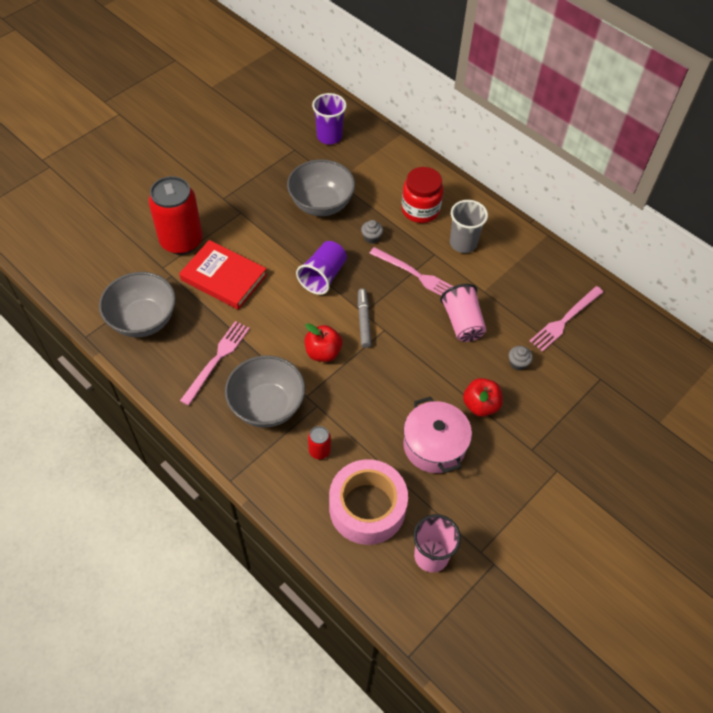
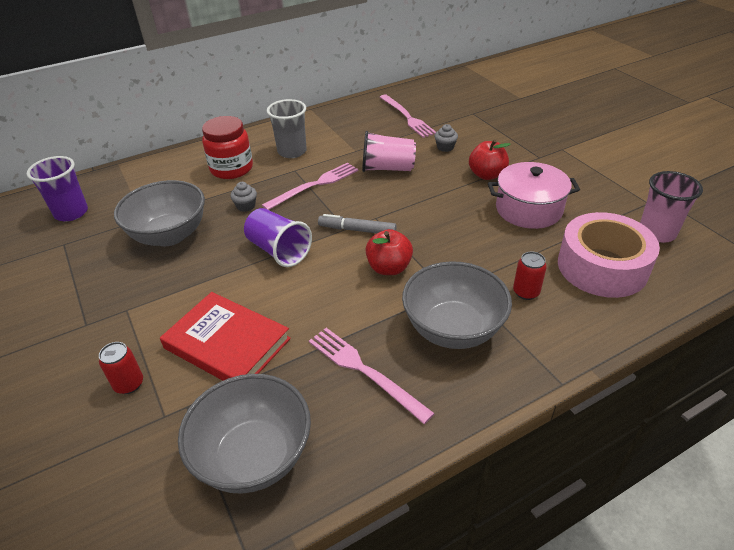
camera: 70 degrees left, 15 degrees down
red can [148,176,203,255] -> red can [99,342,143,394], size x0.43
red book [179,240,267,310] -> red book turned 75 degrees clockwise [160,292,291,381]

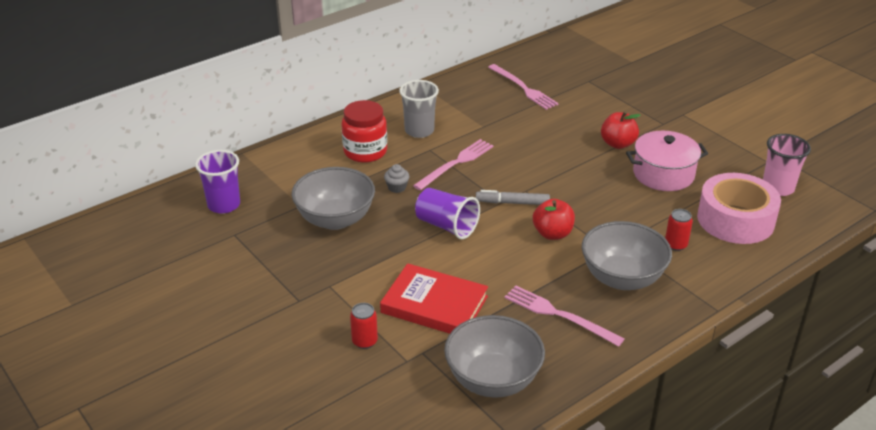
camera: 10 degrees left, 5 degrees down
pink cup [362,131,416,172] -> none
grey cupcake [435,124,458,152] -> none

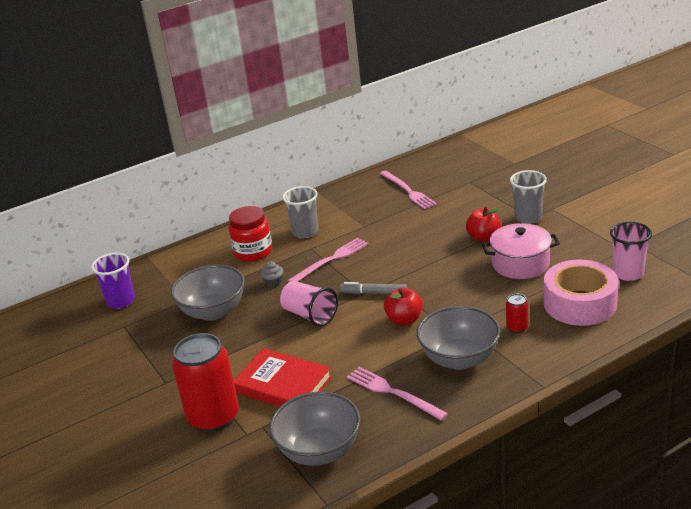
camera: 10 degrees right, 5 degrees down
red can [350,303,378,349] -> red can [172,333,239,432], size x2.31
purple cup [415,188,480,239] -> pink cup [280,281,338,327]
none -> grey cup [510,170,547,224]

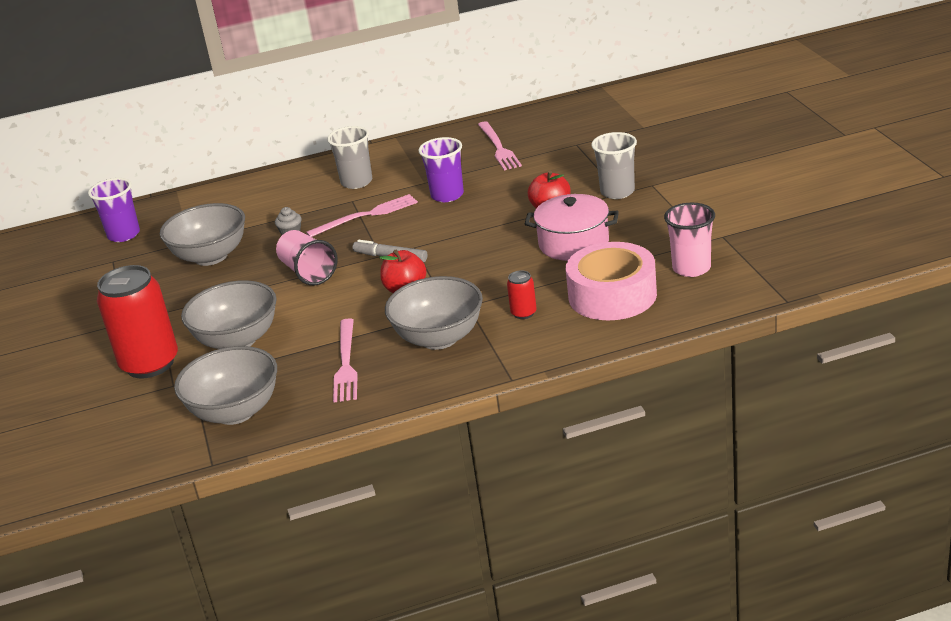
camera: 15 degrees right, 0 degrees up
red jar [229,206,272,261] -> none
red book [234,348,332,407] -> grey bowl [181,280,277,349]
pink fork [347,367,448,421] -> pink fork turned 150 degrees counterclockwise [333,318,358,403]
none -> purple cup [418,137,464,202]

